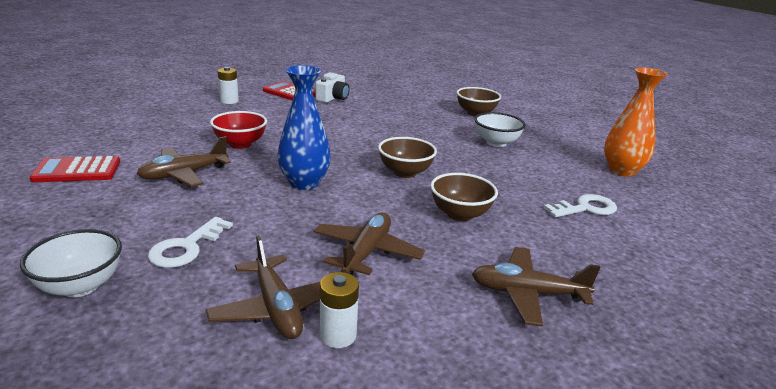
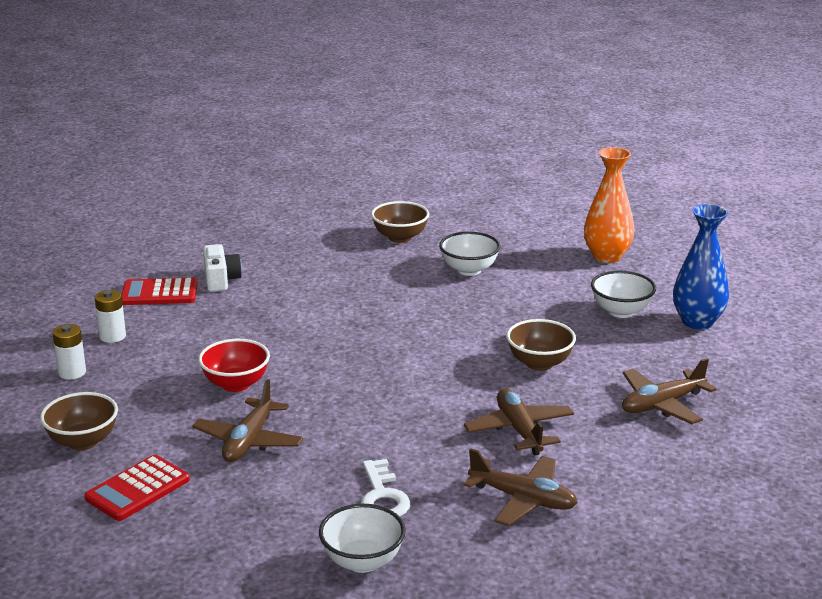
camera: 35 degrees left, 0 degrees up
blue vase [277,65,331,190] -> blue vase moved to [673,204,729,330]
white battery [320,272,359,348] -> white battery moved to [52,324,86,379]
brown bowl [378,137,437,178] -> brown bowl moved to [40,392,118,450]
white key [543,194,617,217] -> white bowl [591,271,656,318]

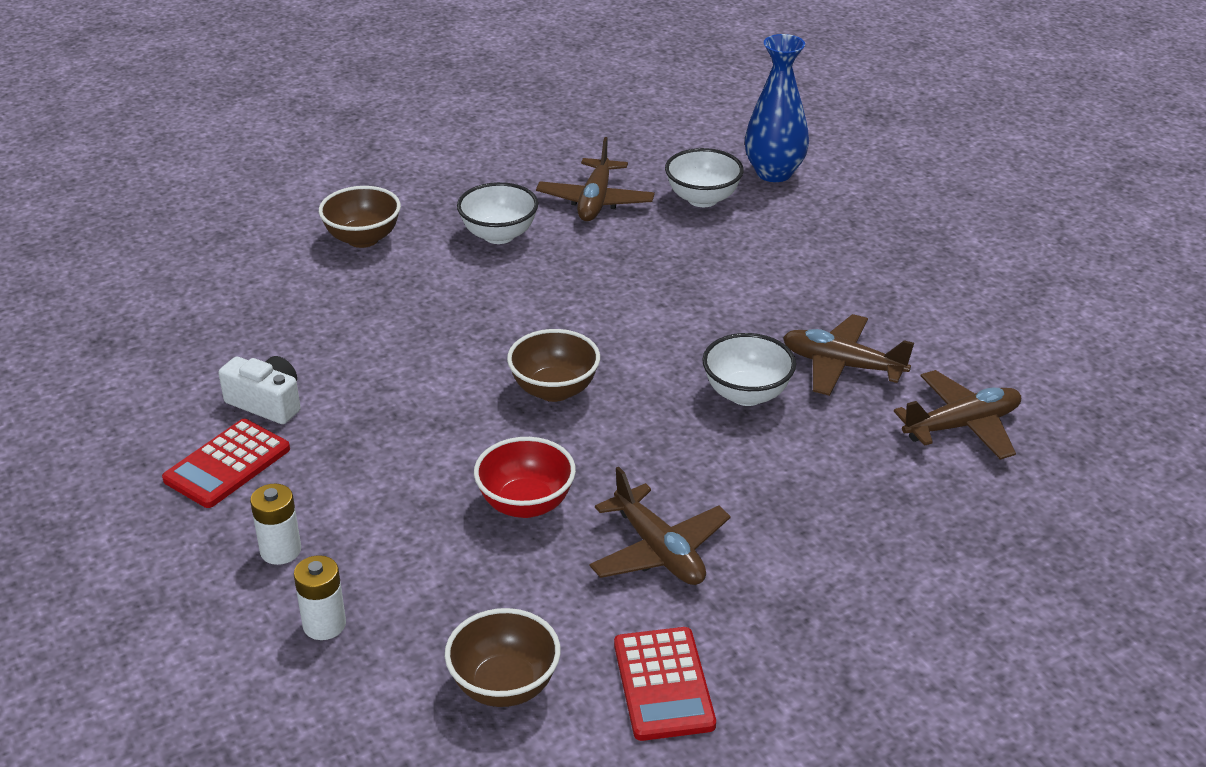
camera: 50 degrees left, 10 degrees up
white bowl [319,504,406,573] -> white bowl moved to [702,333,796,406]
white key [361,459,411,517] -> none
brown bowl [506,319,576,371] -> brown bowl moved to [507,329,600,402]
orange vase [584,147,635,263] -> none
brown plane [622,358,717,424] -> brown plane moved to [536,137,655,221]

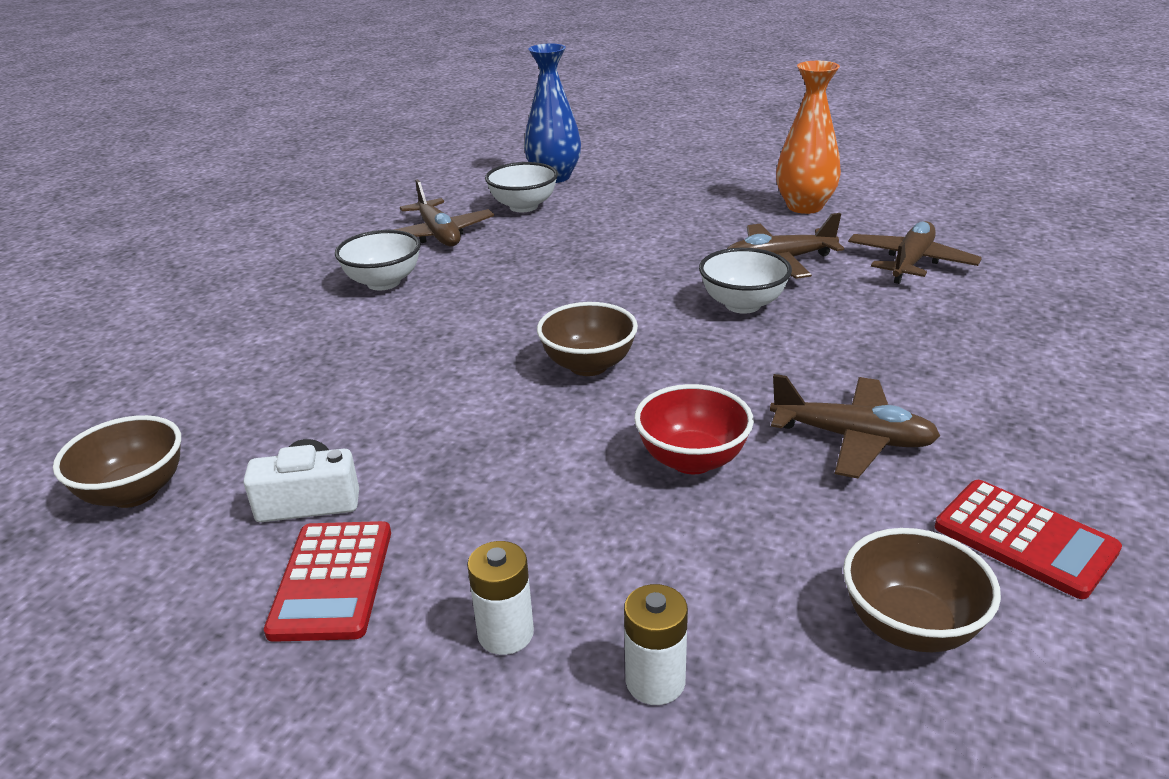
camera: 35 degrees left, 5 degrees down
brown bowl [319,186,401,248] -> brown bowl moved to [53,415,181,508]
none -> orange vase [776,61,841,214]

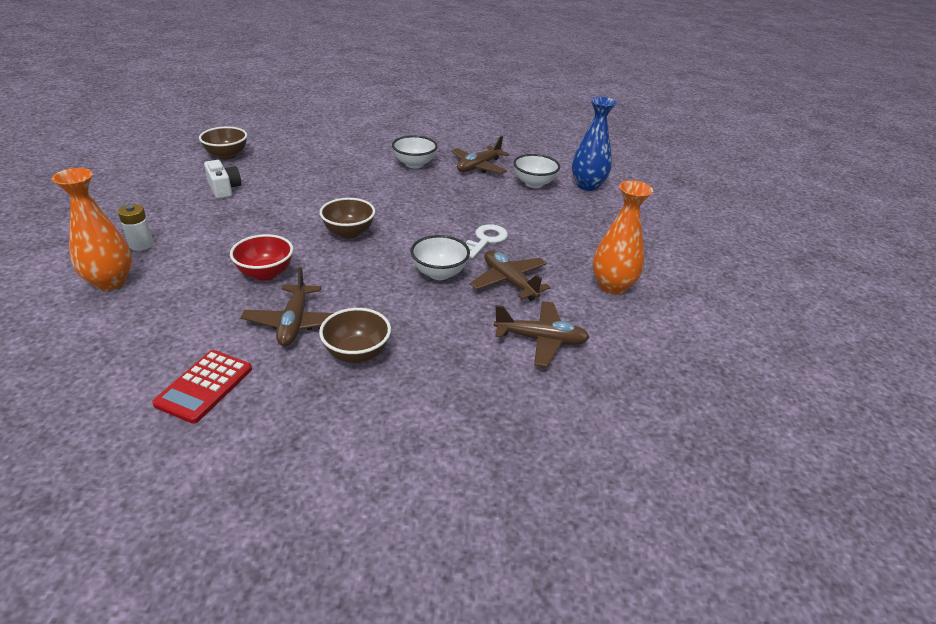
camera: 65 degrees right, 5 degrees up
red calculator [264,521,391,642] -> none
white battery [624,584,688,705] -> orange vase [52,168,132,290]
brown bowl [843,528,1001,652] -> brown bowl moved to [319,308,391,363]
none -> white key [466,224,508,259]

